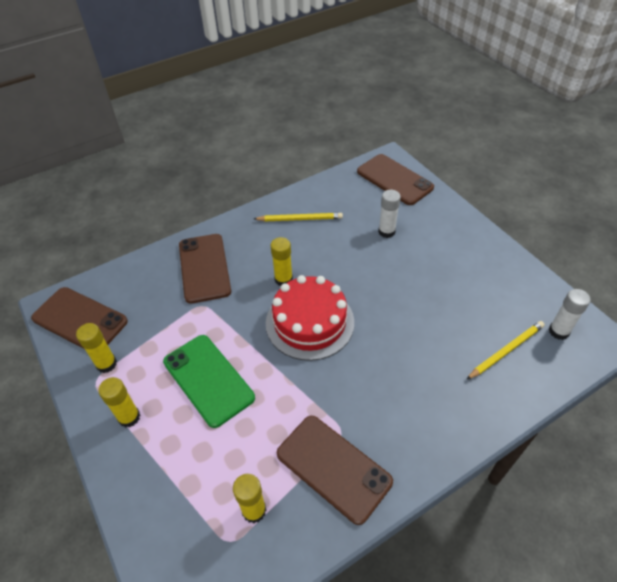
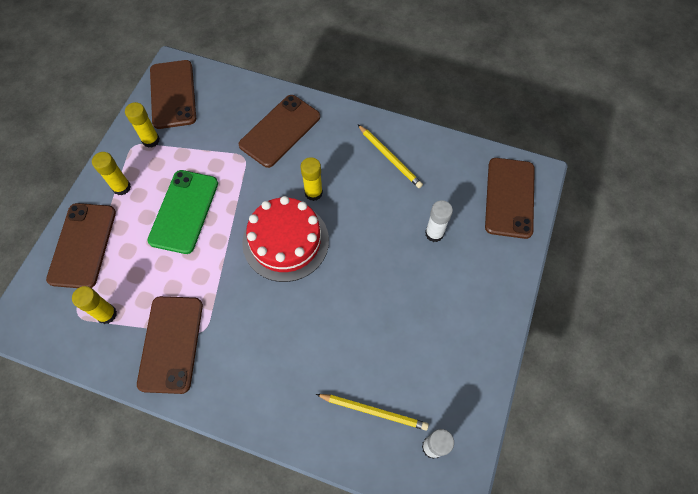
camera: 50 degrees right, 15 degrees up
none -> brown phone [46,203,116,288]

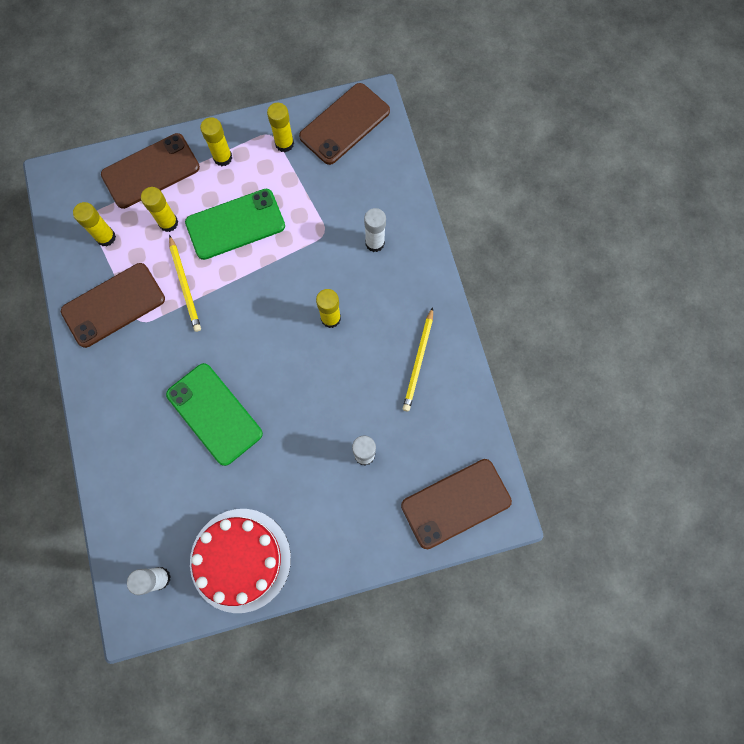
camera: 55 degrees right, 10 degrees up
brown phone [239,95,320,168] -> white glue stick [364,208,386,252]
red cake [242,196,329,282] -> red cake moved to [190,509,291,613]
yellow pencil [316,394,429,431] -> yellow pencil moved to [169,235,201,332]
none -> yellow glue stick [141,187,178,232]
none -> green phone [166,363,263,466]

